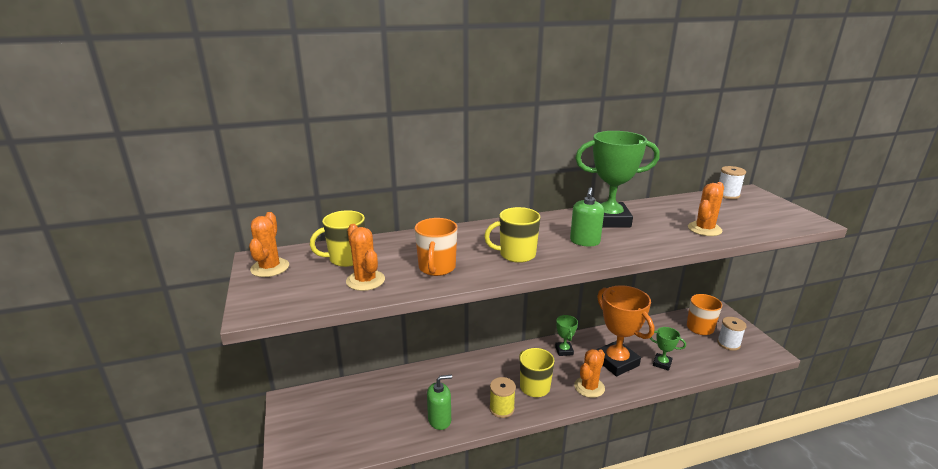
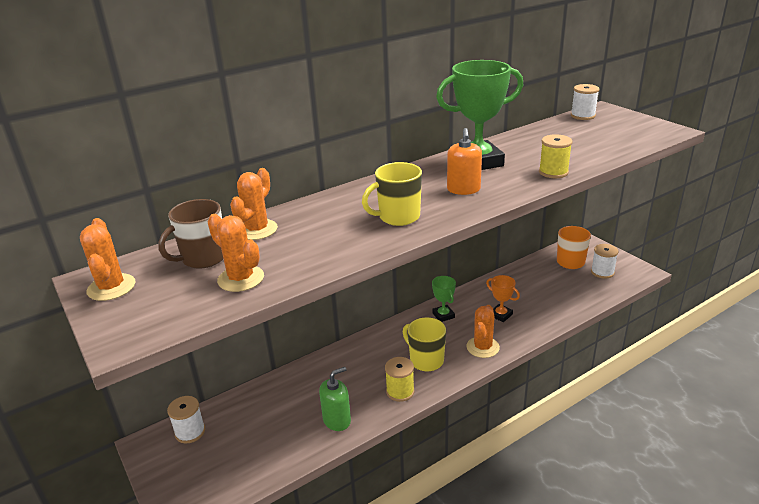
camera: 15 degrees left, 5 degrees up
yellow mug [310,210,365,267] -> brown mug [158,199,223,269]
orange mug [415,218,457,276] -> none
green soap dispenser [570,187,604,246] -> orange soap dispenser [447,128,482,195]
orange trophy [596,285,654,376] -> orange trophy [486,275,520,322], size x0.49
green trophy [649,327,686,371] -> none
orange cactus [688,182,724,236] -> orange cactus moved to [230,168,278,240]
none -> white spool [167,396,205,444]
none -> yellow spool [539,134,573,178]

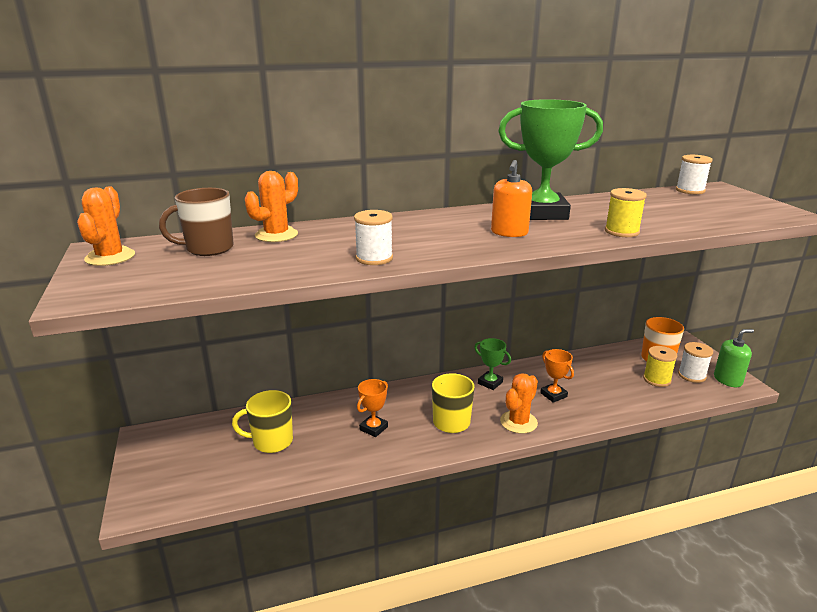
camera: 15 degrees right, 5 degrees down
white spool [167,396,205,444] -> white spool moved to [354,210,393,265]
orange cactus [208,214,264,292] -> none
green soap dispenser [319,367,351,431] -> green soap dispenser moved to [714,329,754,388]
yellow mug [362,162,422,226] -> yellow mug moved to [232,390,293,453]
yellow spool [385,357,415,402] -> yellow spool moved to [643,346,677,387]
green trophy [432,276,456,322] -> green trophy turned 45 degrees counterclockwise [474,338,511,390]
none -> orange trophy [357,379,388,437]

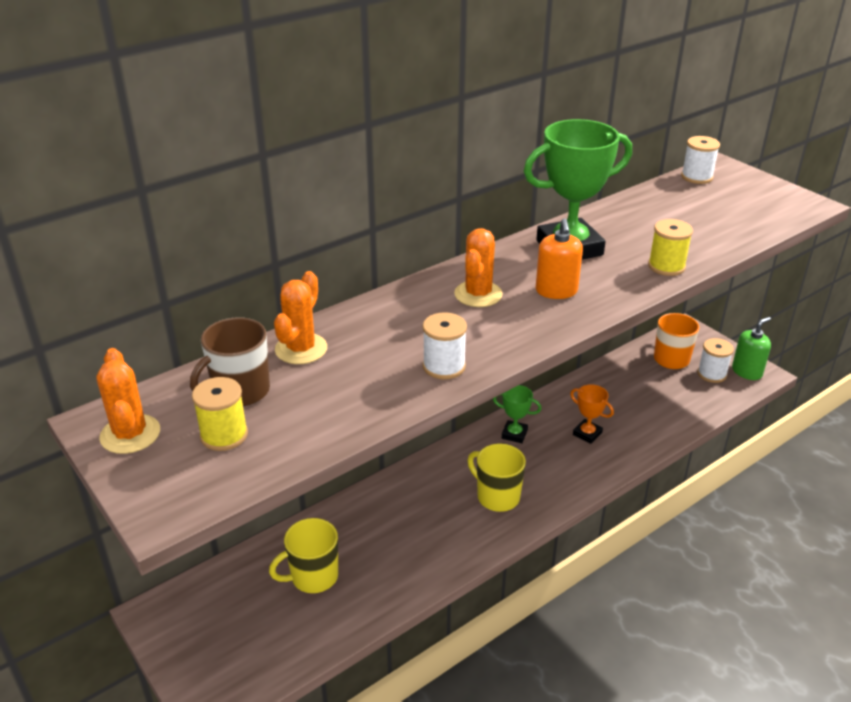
camera: 20 degrees left, 10 degrees up
orange trophy [357,379,388,437] -> none
orange cactus [500,373,538,434] -> orange cactus moved to [454,228,503,307]
yellow spool [643,346,677,387] -> yellow spool moved to [192,377,248,451]

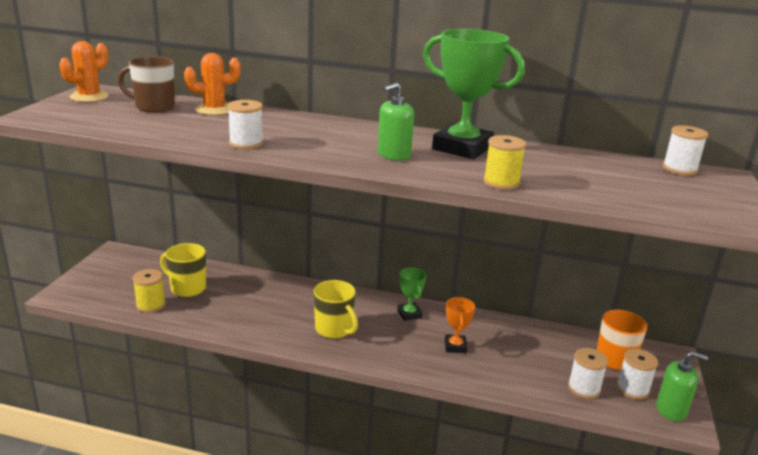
camera: 50 degrees right, 10 degrees down
yellow spool [192,377,248,451] -> yellow spool moved to [133,269,166,313]
orange cactus [454,228,503,307] -> none
yellow mug [467,443,526,512] -> yellow mug turned 135 degrees clockwise [314,280,358,339]
orange soap dispenser [536,218,583,299] -> green soap dispenser [378,83,414,161]
none -> white spool [568,348,608,399]

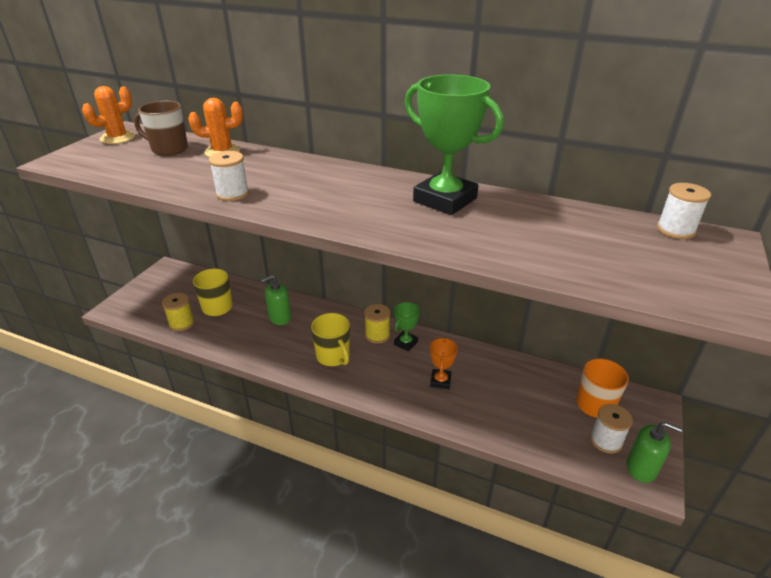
camera: 10 degrees right, 10 degrees up
green soap dispenser [378,83,414,161] -> green soap dispenser moved to [261,275,291,325]
green trophy [397,267,427,321] -> green trophy turned 45 degrees clockwise [394,302,420,351]
yellow spool [483,135,526,190] -> yellow spool moved to [364,304,390,344]
white spool [568,348,608,399] -> none

